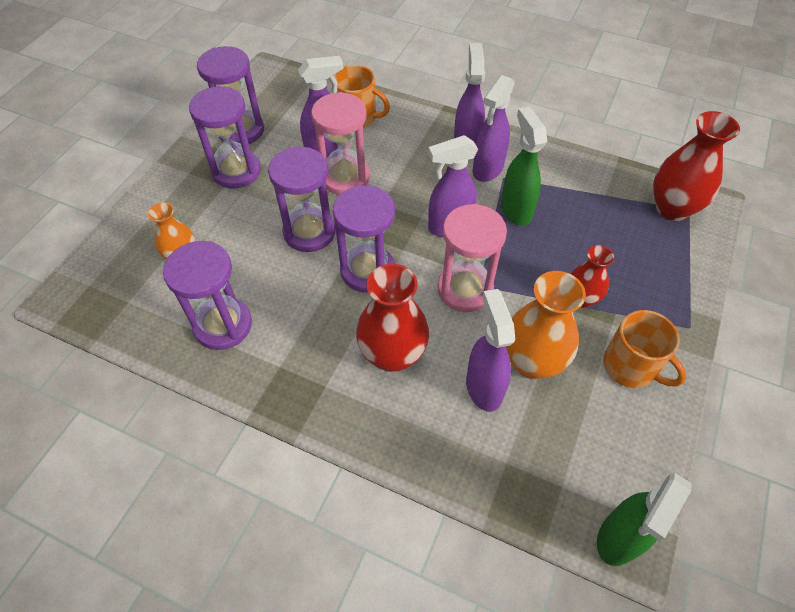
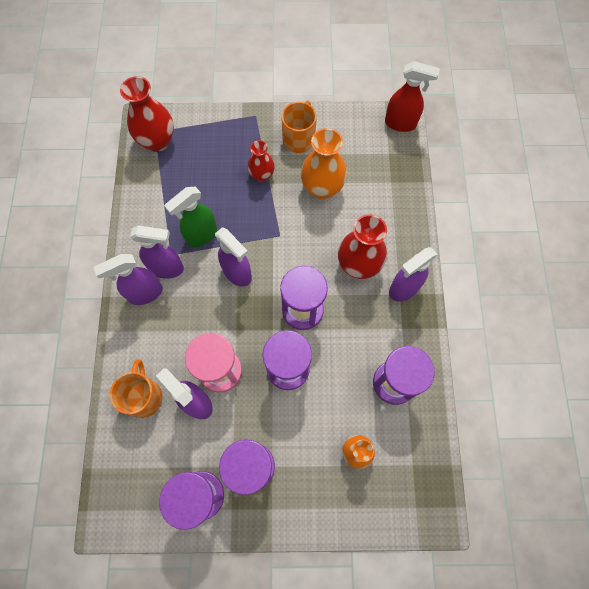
camera: 115 degrees left, 15 degrees up
pink hourglass [437,204,507,312] -> none
purple spray bottle [466,289,515,412] -> purple spray bottle moved to [389,247,438,302]
green spray bottle [597,473,691,566] -> red spray bottle [385,61,440,132]

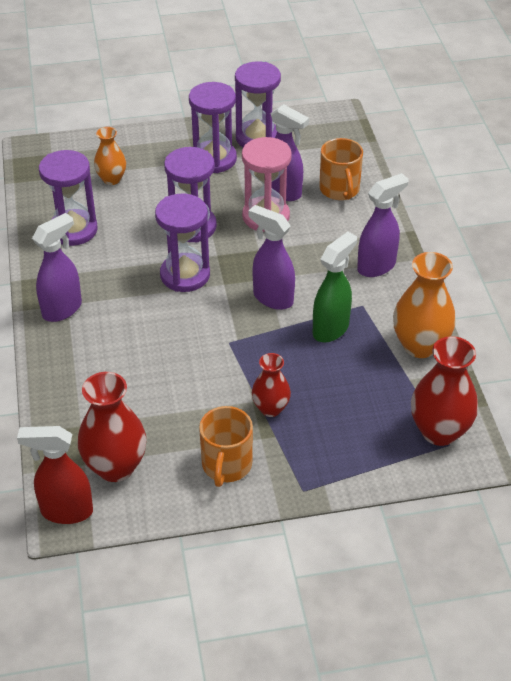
camera: 170 degrees right, 25 degrees down
purple spray bottle [130,225,184,279] -> none
orange vase [301,128,347,199] -> orange vase moved to [393,252,456,358]
red vase [338,214,387,279] -> red vase moved to [77,372,147,482]

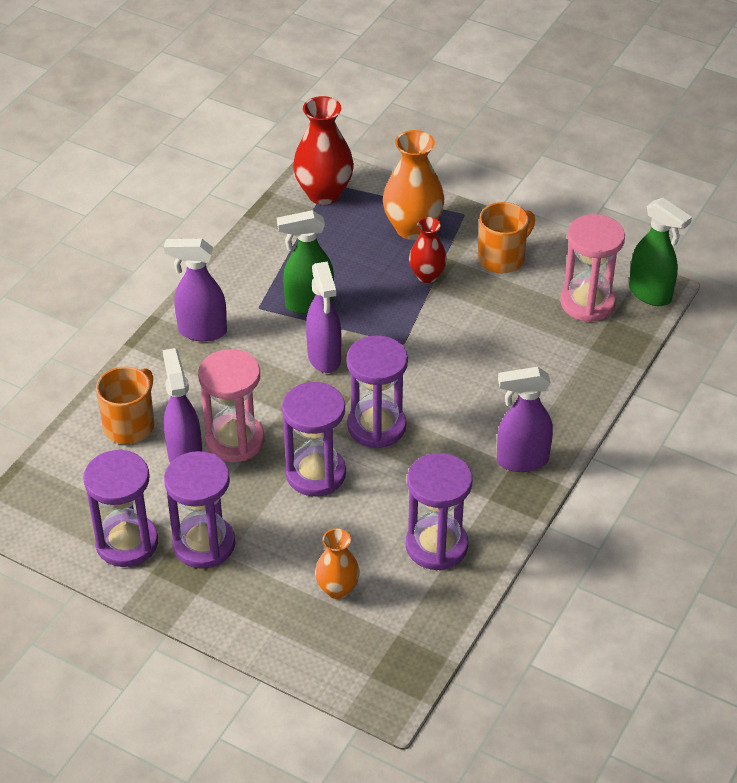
camera: 140 degrees left, 0 degrees up
red spray bottle [17,426,93,524] -> green spray bottle [629,198,692,306]
red vase [77,372,147,482] -> pink hourglass [560,214,625,322]
orange vase [393,252,456,358] -> orange vase moved to [383,130,444,240]

